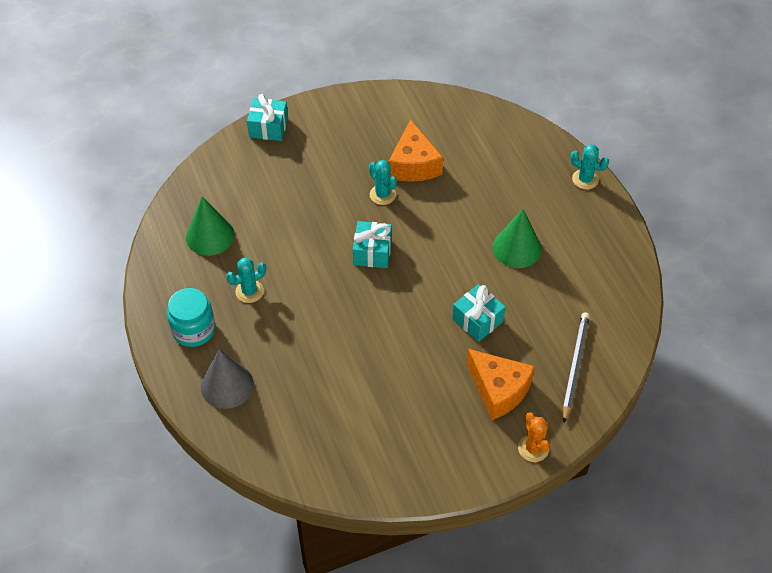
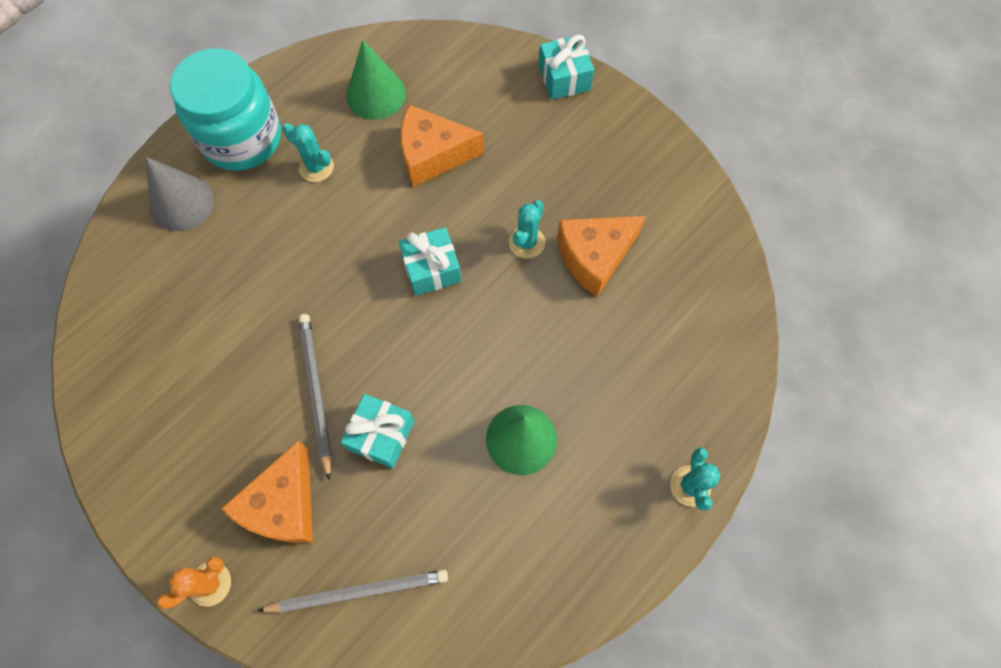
camera: 65 degrees right, 15 degrees up
turquoise jar [167,288,215,347] -> turquoise jar [170,48,281,171], size x1.58
none -> grey pencil [299,314,332,481]
none -> orange cheese [401,104,484,187]

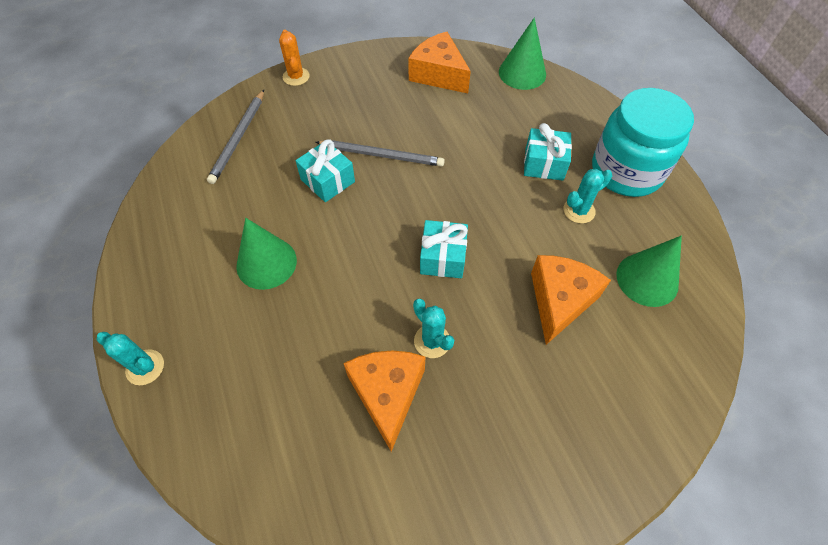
camera: 115 degrees right, 10 degrees down
grey cone [145,157,214,231] -> none
orange cheese [221,441,313,543] -> orange cheese moved to [408,32,471,93]
turquoise gift [538,35,594,100] -> turquoise gift moved to [524,123,572,181]
none -> green cone [499,17,546,90]

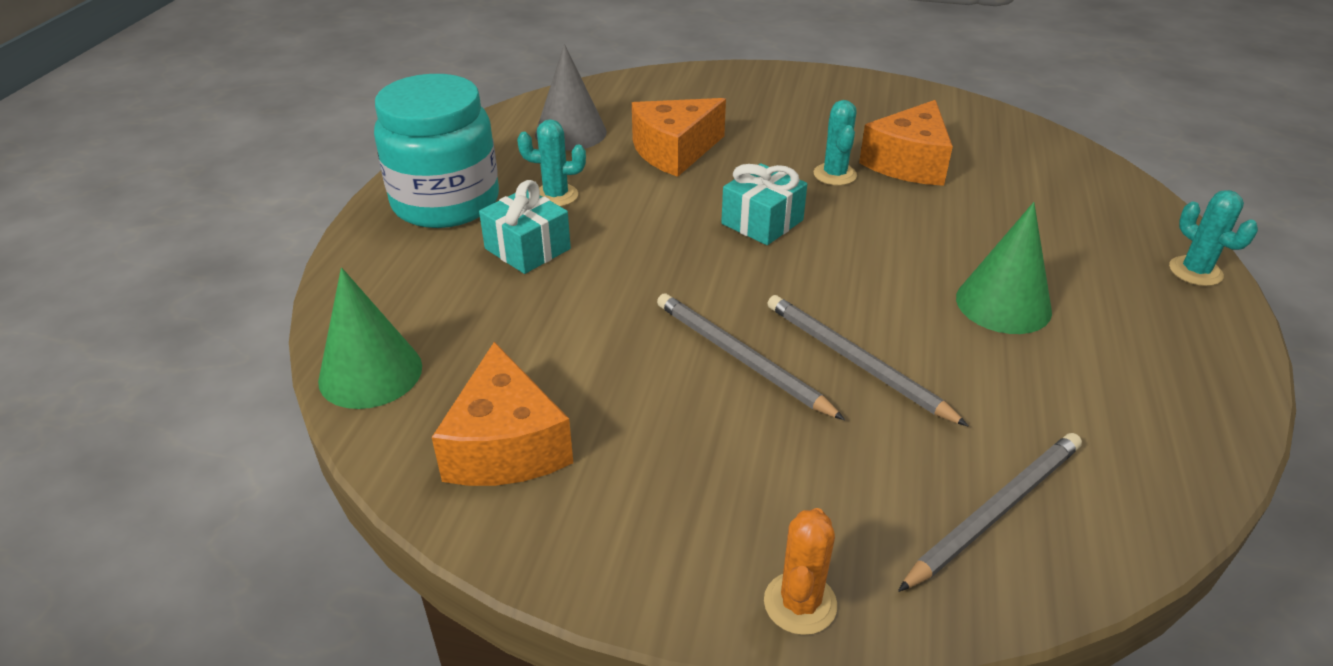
camera: 145 degrees left, 20 degrees down
turquoise gift [295,139,355,202] -> grey pencil [767,295,968,426]
green cone [616,236,682,307] -> grey cone [535,44,607,151]

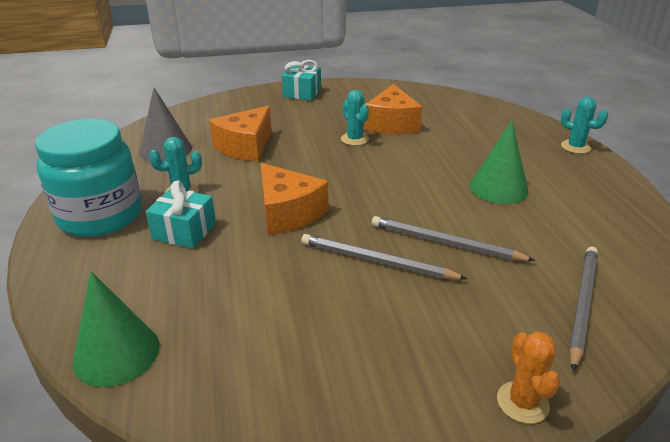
camera: 25 degrees left, 5 degrees down
orange cheese [432,342,573,486] -> orange cheese moved to [261,163,328,235]
turquoise gift [721,163,807,245] -> turquoise gift moved to [282,60,321,101]

